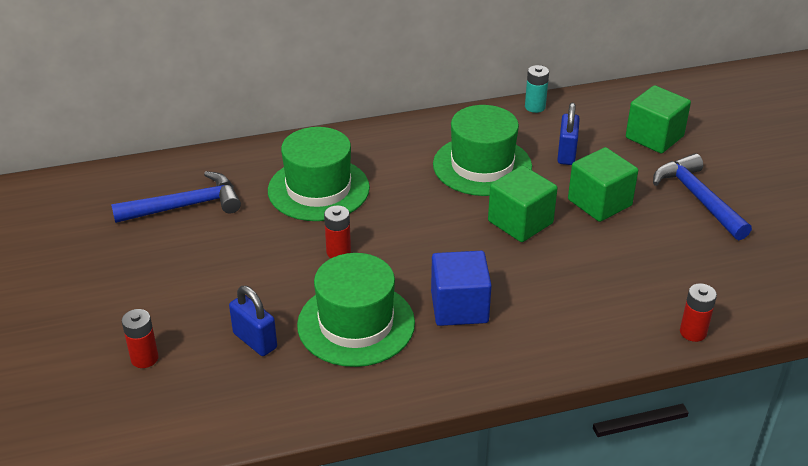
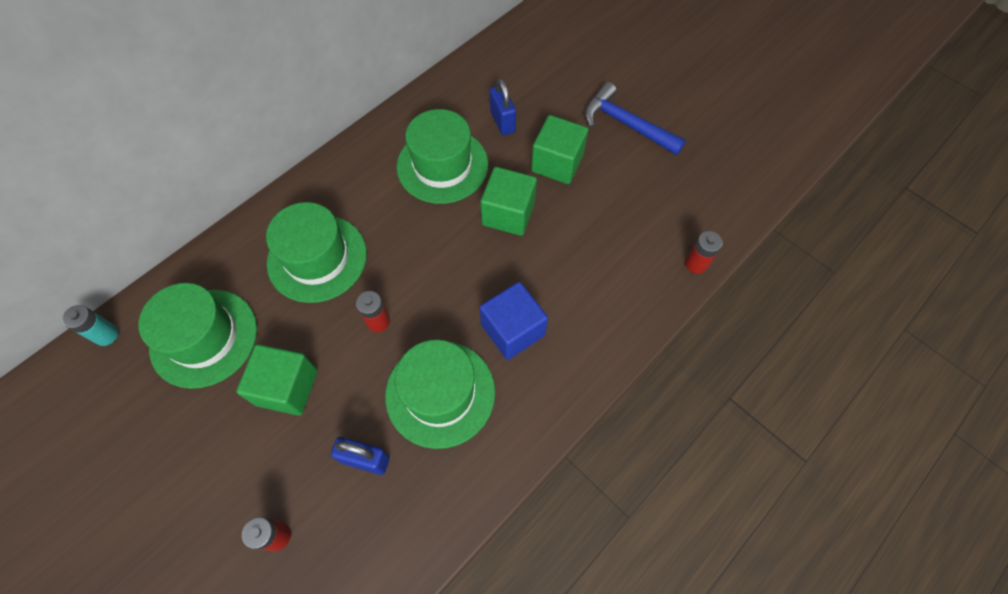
camera: 30 degrees left, 25 degrees up
blue hammer [111,171,241,223] -> green hat [138,283,257,389]
turquoise battery [525,65,549,113] -> turquoise battery moved to [62,305,119,346]
green cube [626,85,691,154] -> green cube moved to [236,344,318,416]

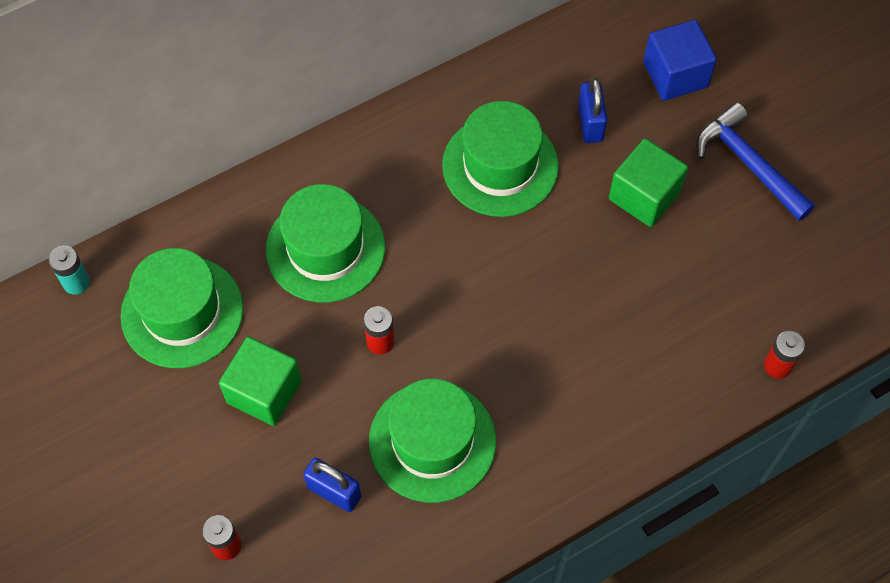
camera: 15 degrees right, 0 degrees up
green cube [480,167,537,236] -> none
blue cube [480,282,548,360] -> blue cube moved to [643,20,717,101]

